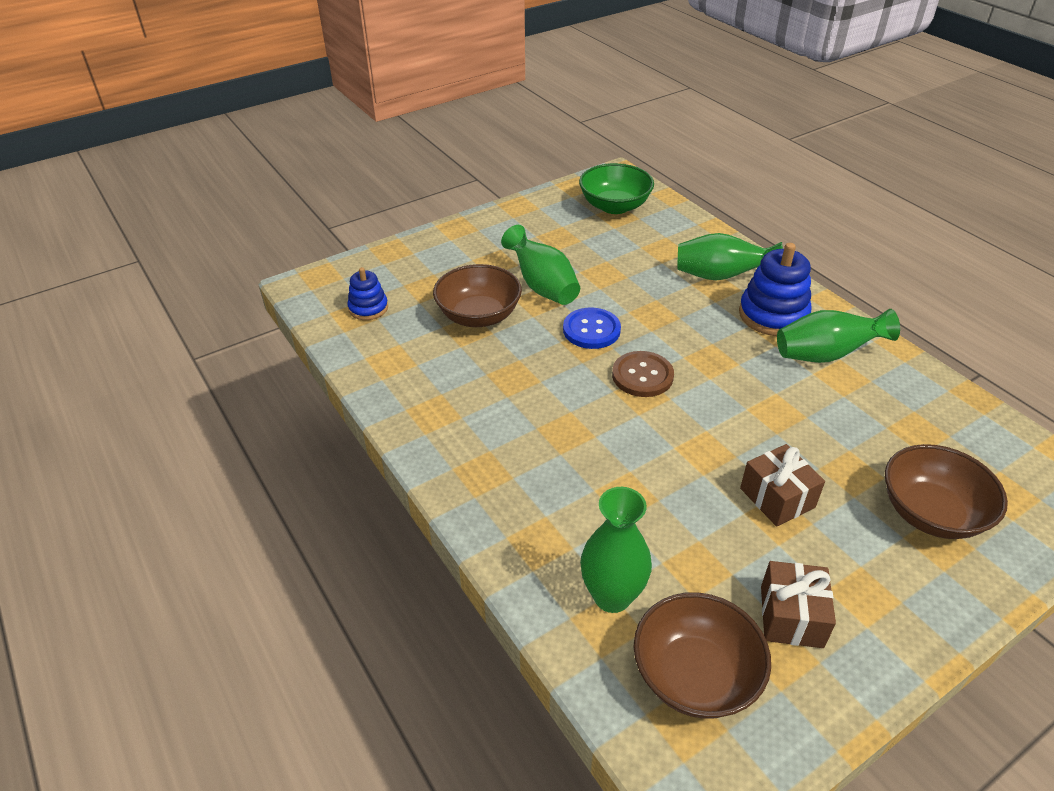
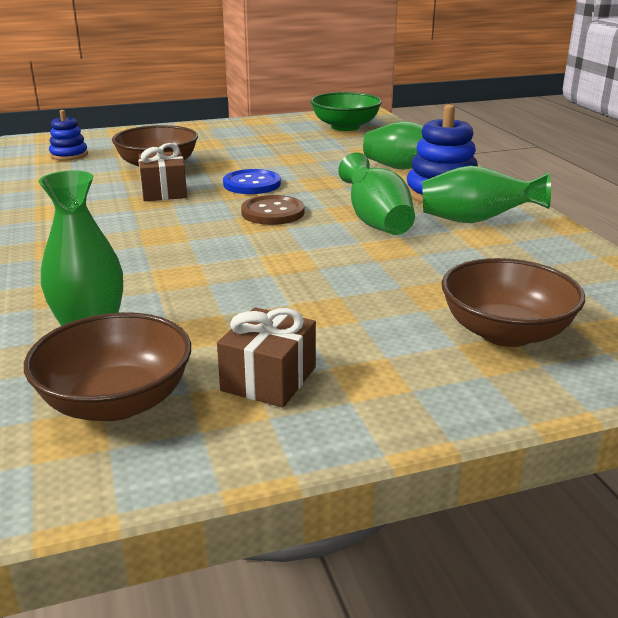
camera: 15 degrees right, 15 degrees down
green vase [501,225,580,305] -> green vase moved to [338,152,415,235]
brown gift [740,444,825,527] -> brown gift moved to [138,143,187,201]

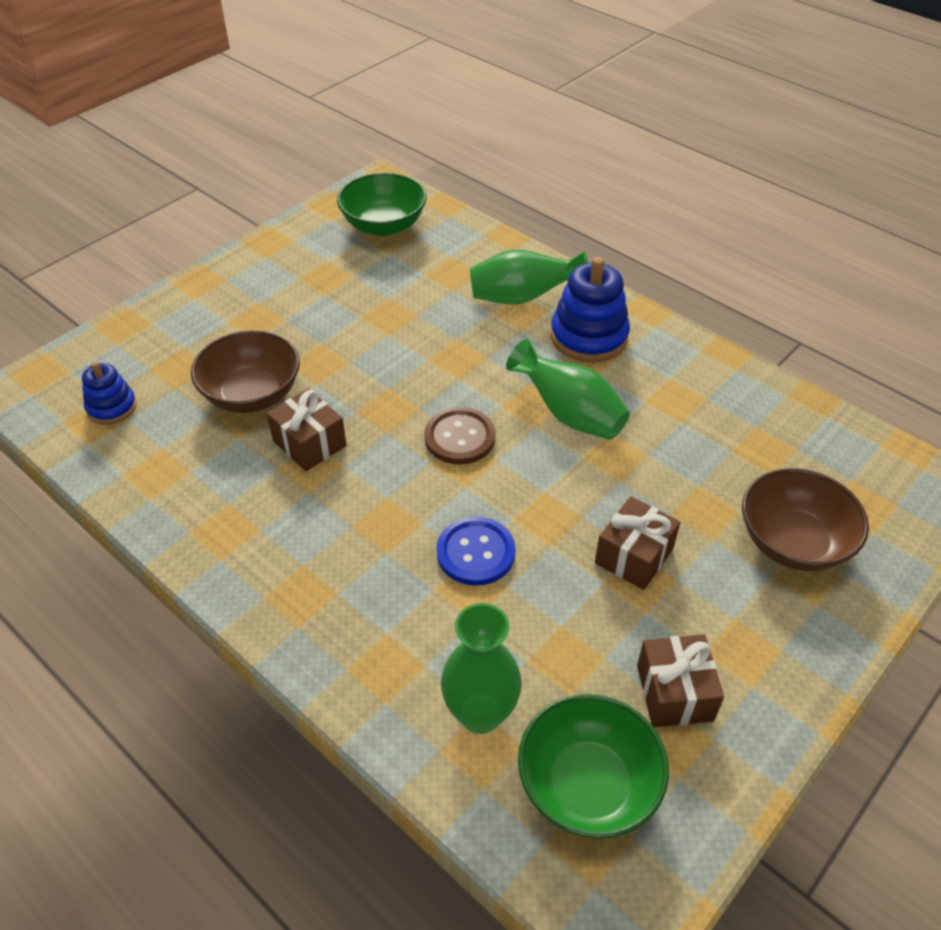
camera: 30 degrees left, 20 degrees up
brown bowl [24,312,191,421] -> green bowl [518,694,669,838]
blue button [223,169,281,194] -> blue button moved to [437,517,515,586]
green vase [422,166,551,223] -> none
none -> brown gift [595,496,680,590]

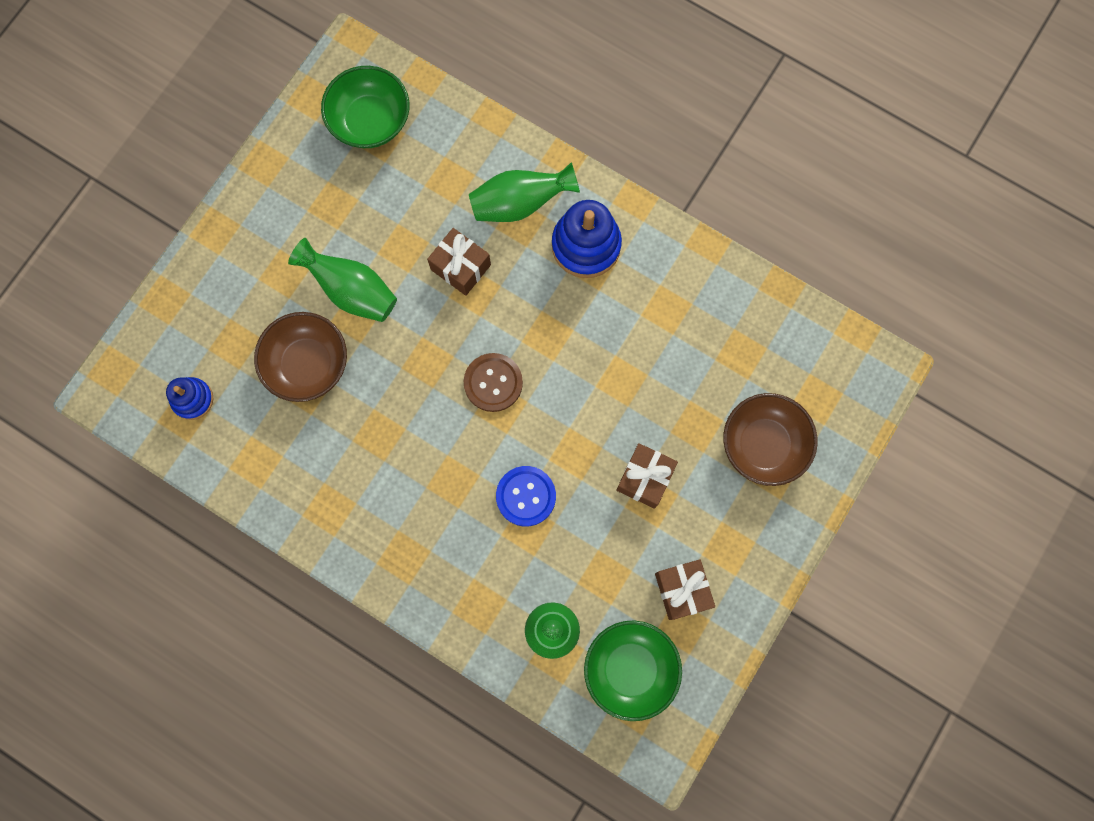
camera: 10 degrees left, 30 degrees up
brown gift [267,389,347,471] -> brown gift moved to [427,228,491,296]
green vase [506,339,630,440] -> green vase moved to [288,238,397,322]

